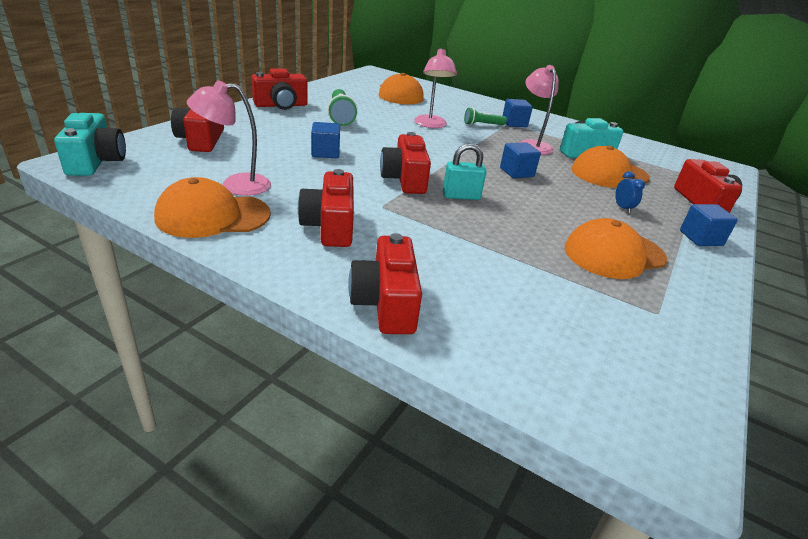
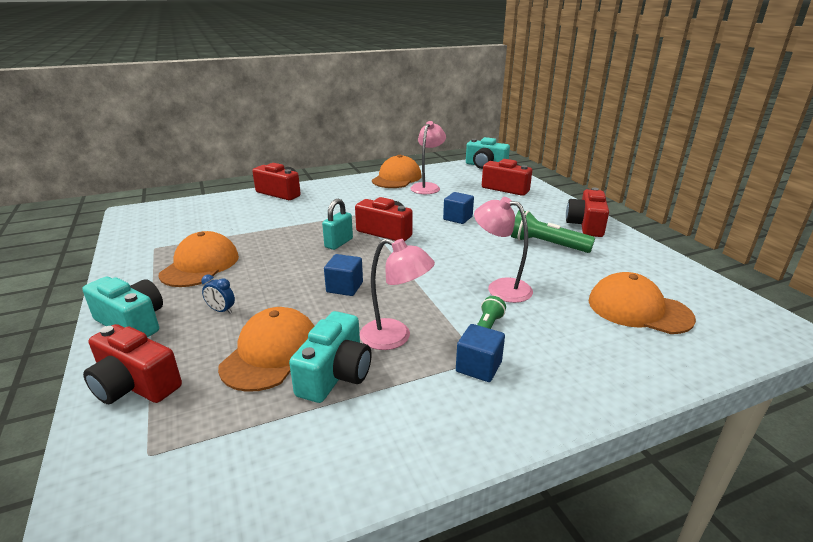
camera: 130 degrees right, 5 degrees down
red camera [298,169,354,247] -> none
blue cube [680,204,738,246] -> turquoise camera [82,277,163,337]

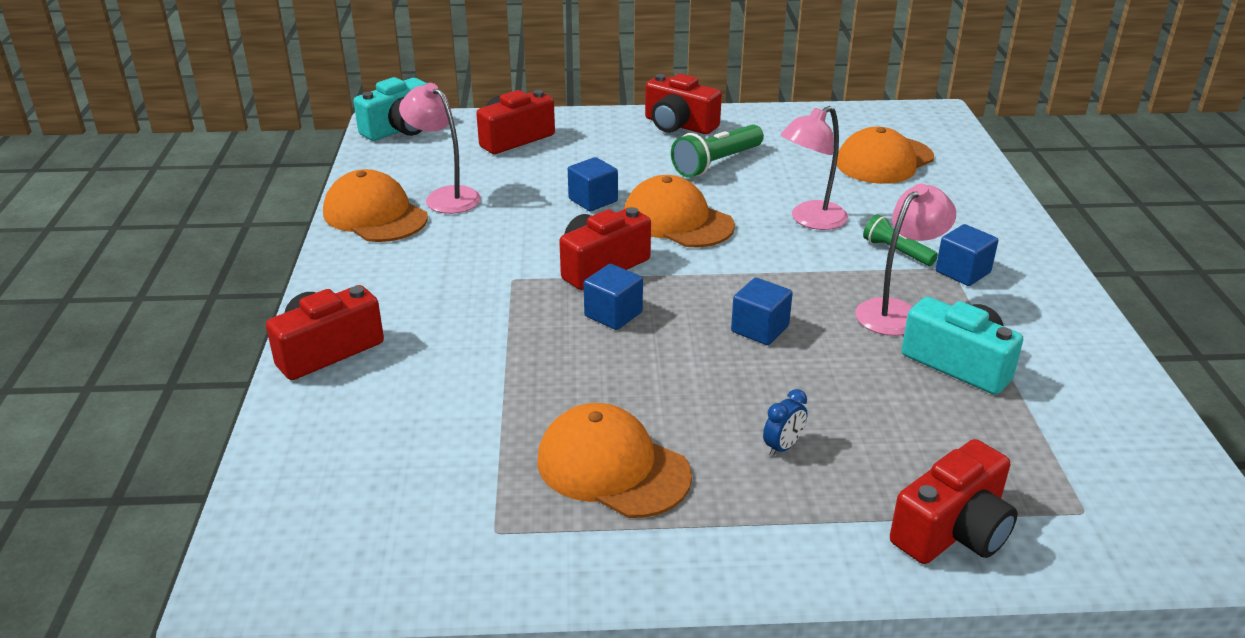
camera: 70 degrees left, 5 degrees up
turquoise camera [82,277,163,337] -> none
orange cap [218,307,314,392] -> orange cap moved to [624,175,735,248]
turquoise padlock [322,199,353,250] -> blue cube [584,264,643,330]

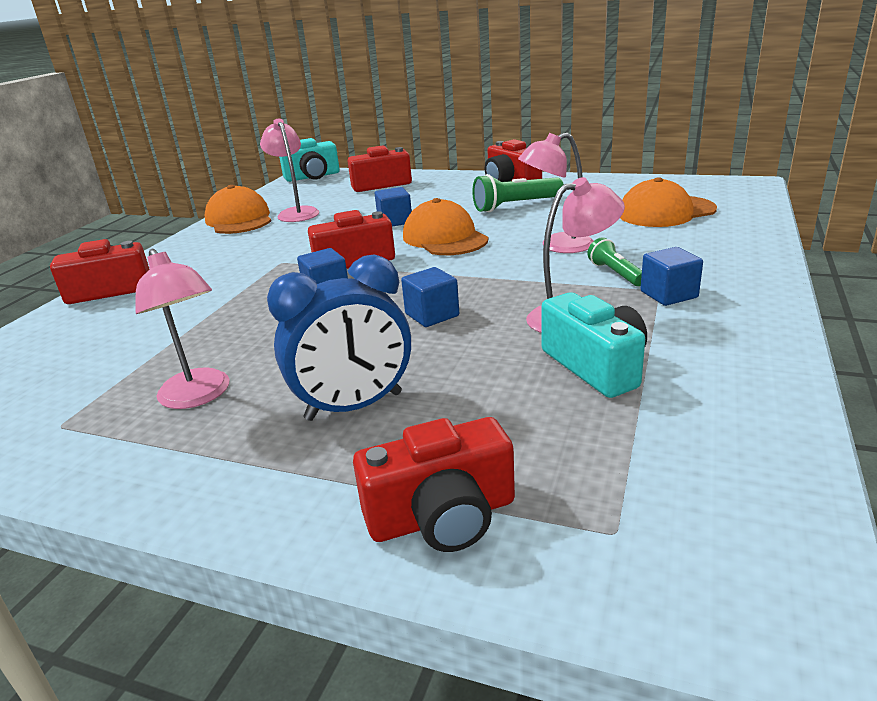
camera: 25 degrees right, 5 degrees down
orange cap [538,403,692,518] -> pink lamp [135,249,229,409]
blue clock [763,389,808,457] -> blue clock [267,255,411,421], size x2.41

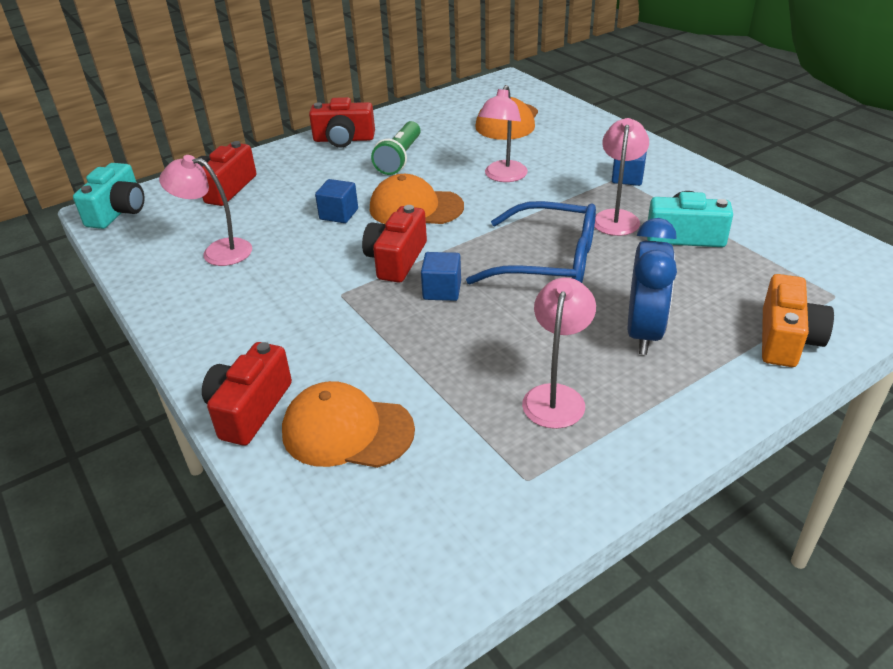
camera: 55 degrees left, 10 degrees up
pink lamp [135,249,229,409] -> pink lamp turned 75 degrees counterclockwise [522,278,596,429]
orange cap [205,185,271,234] -> orange cap moved to [282,381,415,468]
red camera [353,417,515,552] -> orange camera [762,274,834,367]
blue cube [401,267,459,327] -> blue glasses [466,201,596,284]
green flashlight [587,237,642,286] -> none

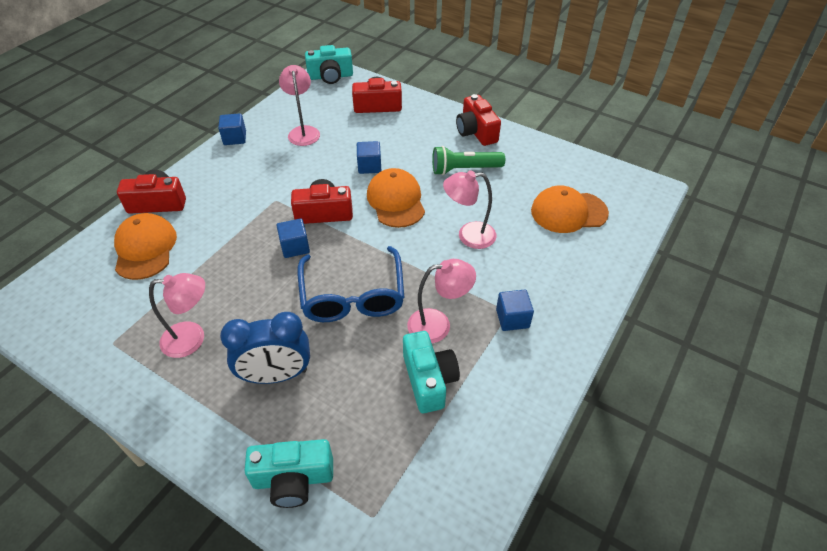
camera: 65 degrees right, 10 degrees up
orange camera [762,274,834,367] -> turquoise camera [245,439,333,508]
none -> blue cube [218,113,246,145]

